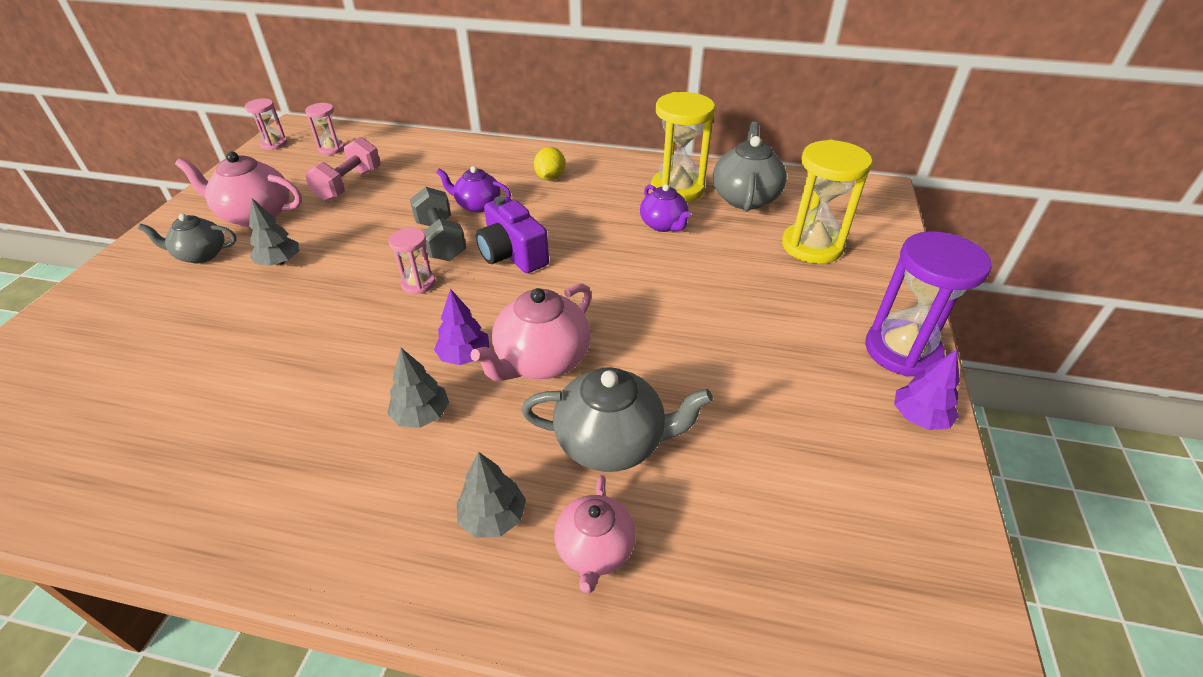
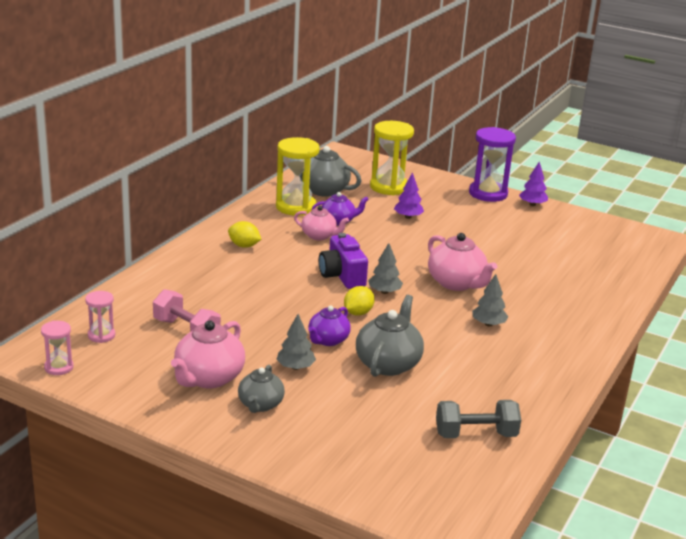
camera: 75 degrees left, 15 degrees down
pink hourglass [389,228,436,294] -> yellow lemon [344,286,375,316]
grey dumbbell [410,187,466,261] -> grey dumbbell moved to [436,400,521,438]
purple tree [434,289,490,365] -> purple tree moved to [394,172,424,219]
purple teapot [436,166,511,213] -> purple teapot moved to [308,306,351,346]
grey tree [456,452,526,538] -> grey tree moved to [368,243,403,294]
purple camera [476,196,549,273] -> purple camera turned 90 degrees clockwise [319,233,368,289]
grey teapot [521,367,713,472] -> grey teapot moved to [356,295,424,377]
pink teapot [554,475,636,593] -> pink teapot moved to [294,206,349,240]

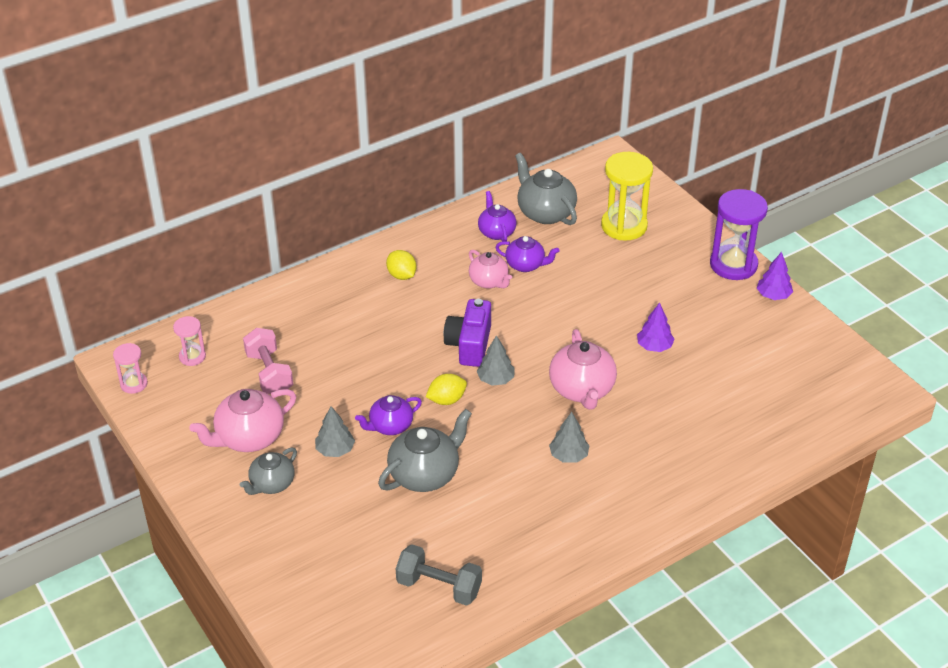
camera: 30 degrees right, 15 degrees up
yellow hourglass [276,137,320,216] -> purple teapot [478,191,517,242]
purple tree [394,172,424,219] -> purple tree moved to [637,302,674,352]

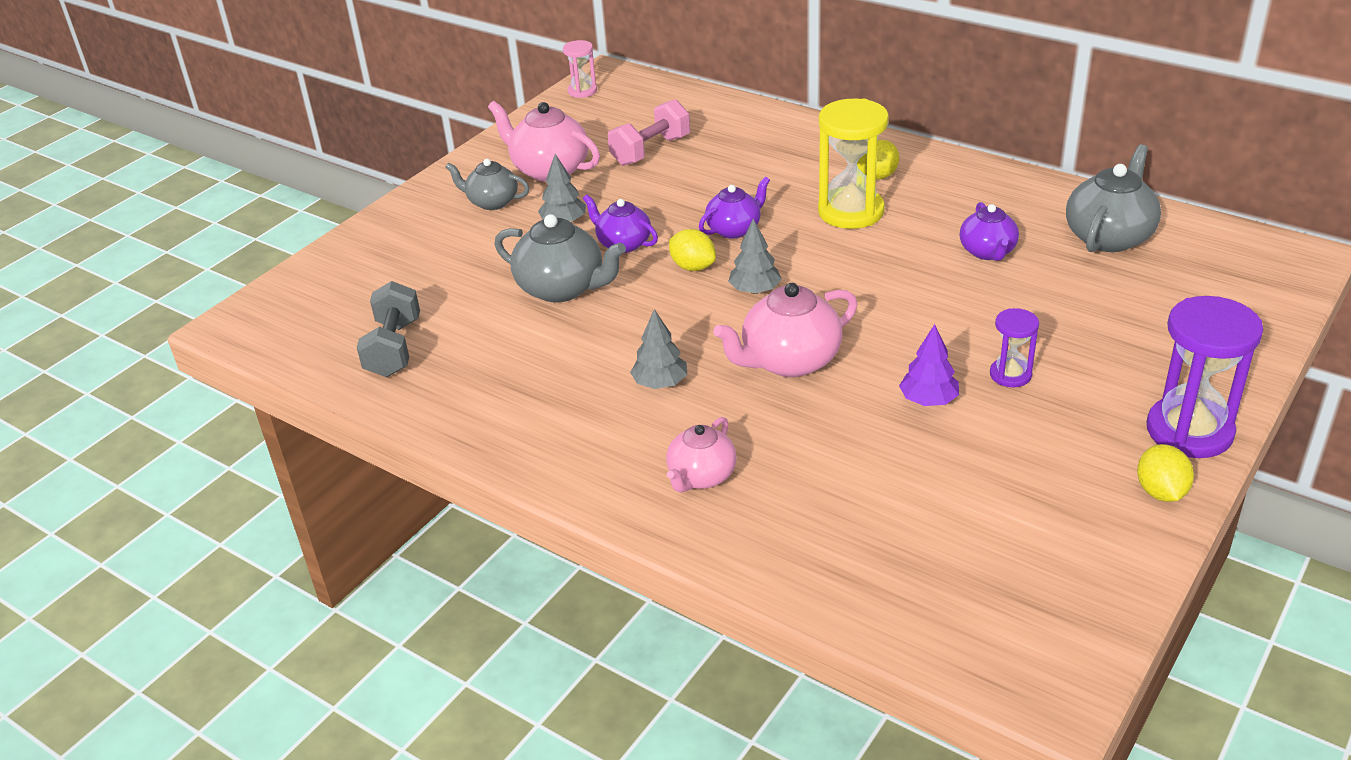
camera: 70 degrees right, 5 degrees down
pink hourglass [173,316,206,366] -> none
purple camera [444,299,491,367] -> none
pink teapot [469,250,512,289] -> pink teapot moved to [666,417,737,493]
purple teapot [478,191,517,242] -> purple teapot moved to [699,176,770,239]
yellow hourglass [601,152,653,241] -> yellow hourglass moved to [818,99,889,229]
purple tree [757,252,793,300] -> yellow lemon [1137,444,1194,502]
none -> purple hourglass [990,308,1039,387]

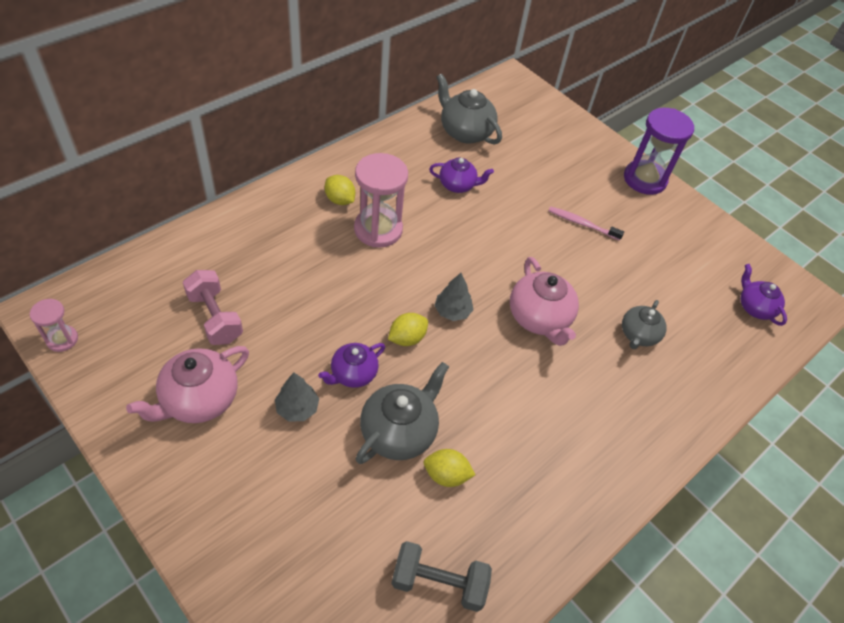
camera: 85 degrees left, 15 degrees up
grey teapot [445,159,529,210] -> grey teapot moved to [622,300,667,349]
grey tree [630,309,687,389] -> none
pink teapot [666,417,737,493] -> none
purple teapot [699,176,770,239] -> purple teapot moved to [740,264,787,326]
yellow hourglass [818,99,889,229] -> pink hourglass [354,153,408,248]
purple tree [899,324,959,406] -> none
purple hourglass [990,308,1039,387] -> pink toothbrush [548,206,624,241]
yellow lemon [1137,444,1194,502] -> yellow lemon moved to [424,449,475,487]

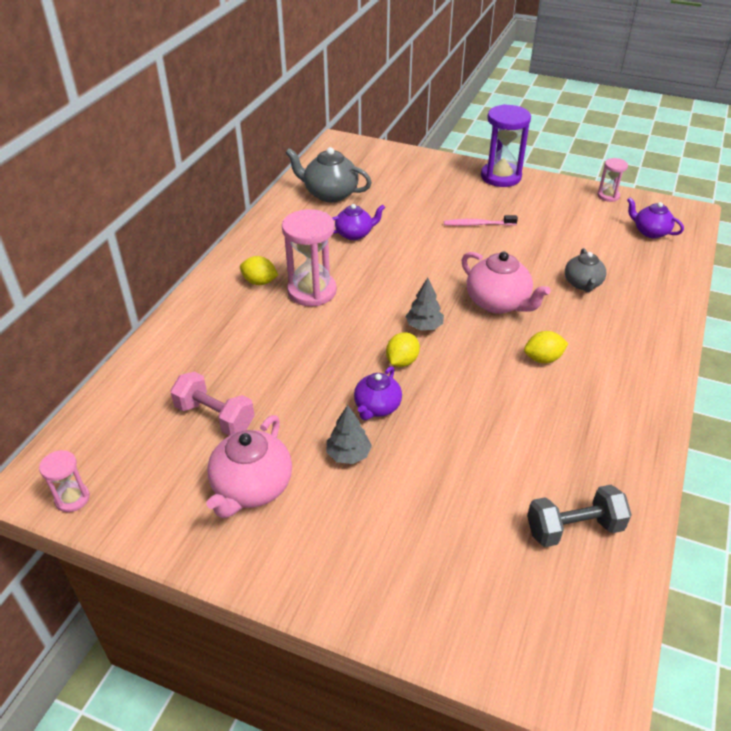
camera: 20 degrees left, 10 degrees down
grey teapot [356,362,449,464] -> none
yellow lemon [424,449,475,487] -> yellow lemon moved to [524,331,568,363]
none -> pink hourglass [597,158,628,202]

